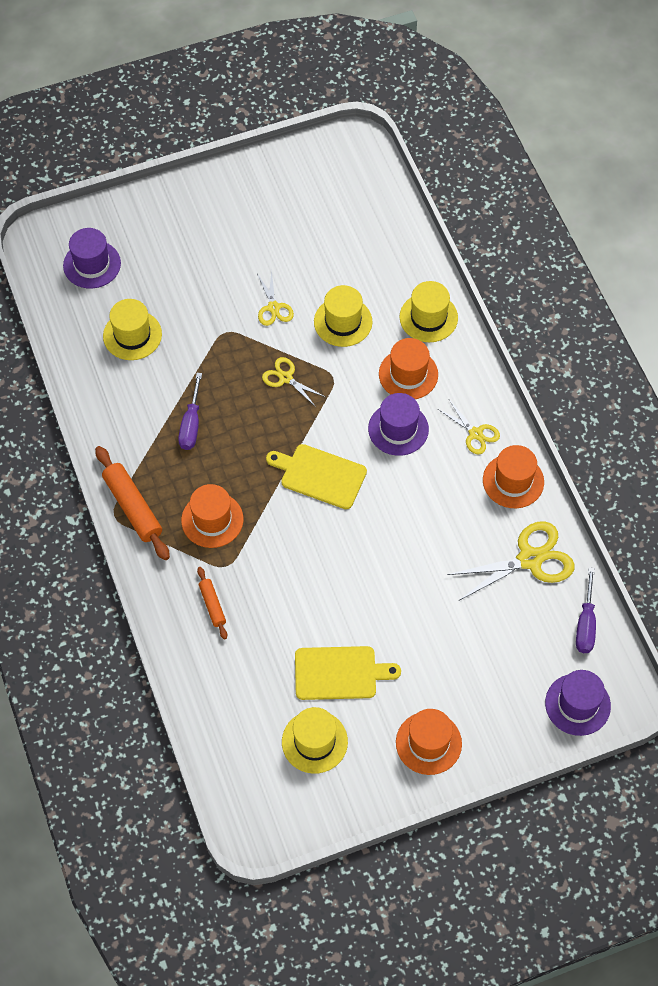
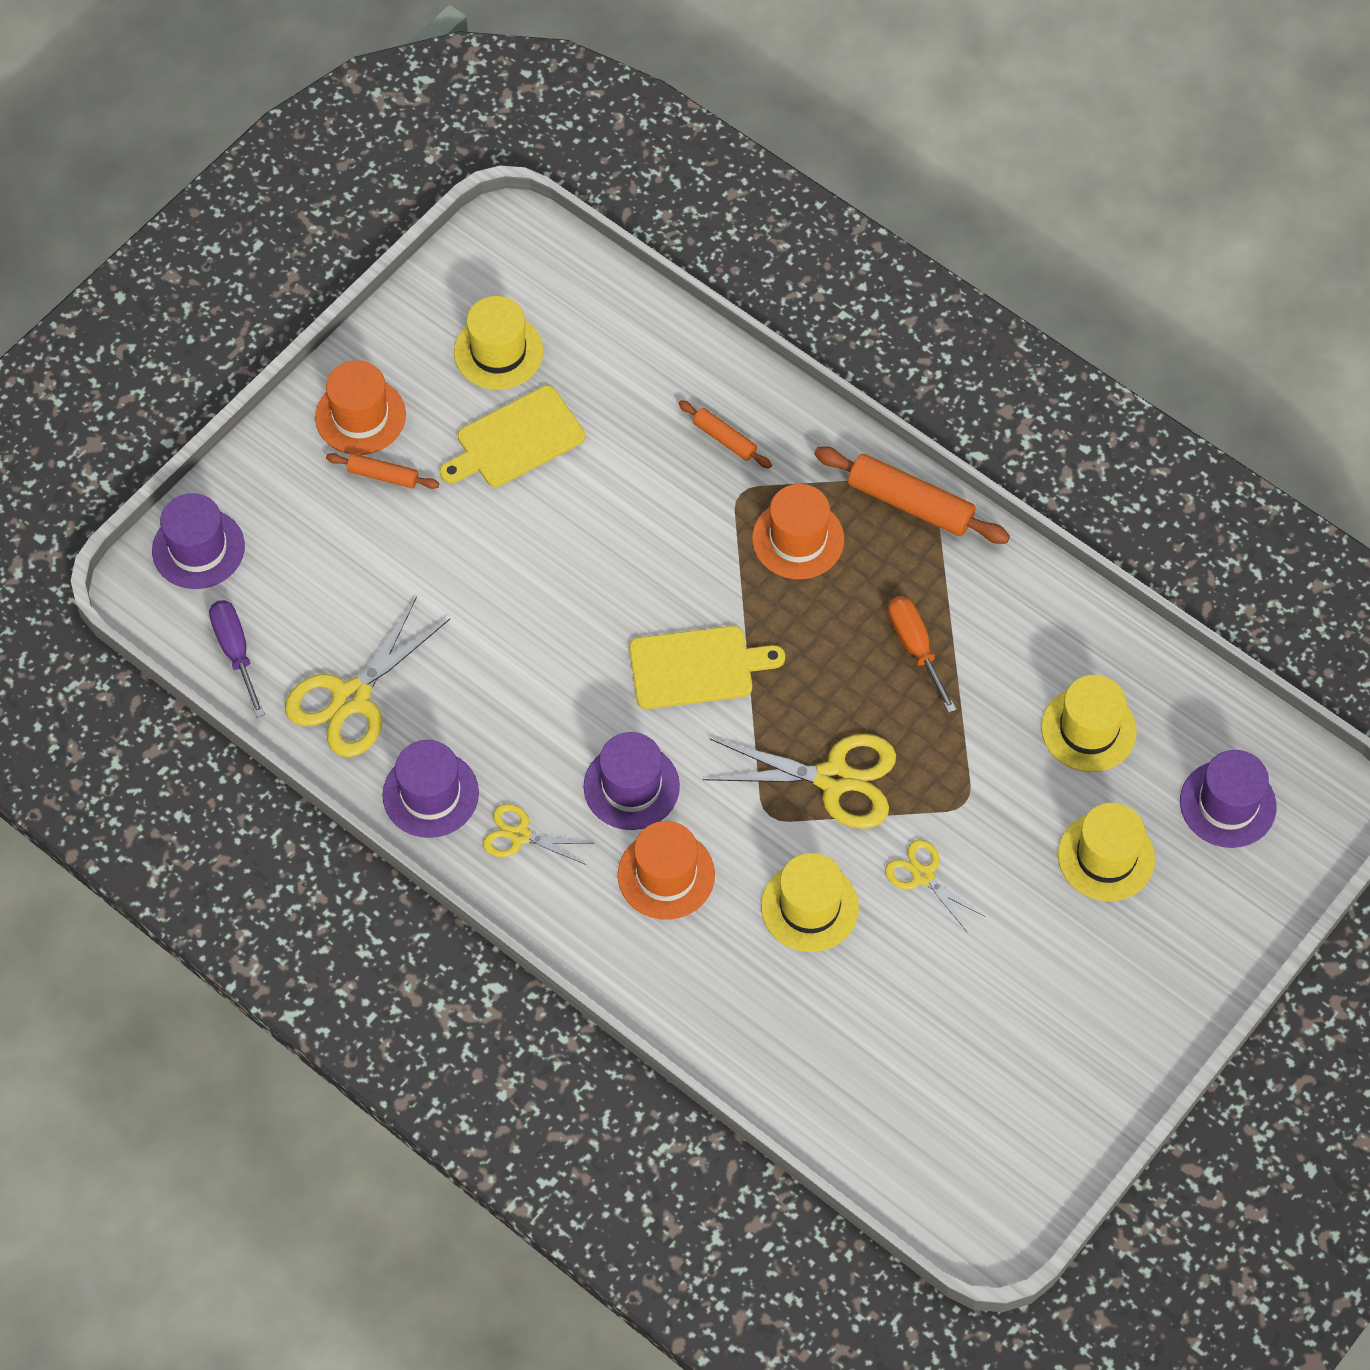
camera: 150 degrees right, 0 degrees up
purple screwdriver [178,373,202,450] -> orange screwdriver [888,596,957,713]
yellow scissors [262,357,325,407] -> yellow scissors [703,734,896,829], size x1.78
yellow hat [399,281,458,342] -> yellow hat moved to [1058,803,1155,901]
orange hat [483,445,544,508] -> purple hat [383,740,479,838]
none -> orange rolling pin [326,453,439,489]

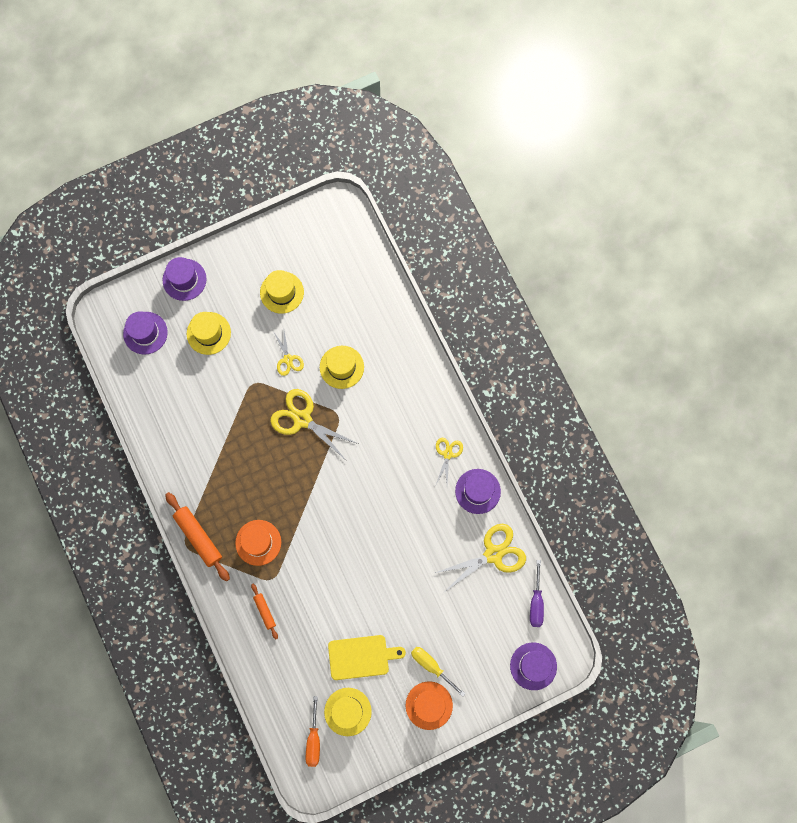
camera: 155 degrees left, 15 degrees up
orange rolling pin [326,453,439,489] -> yellow screwdriver [411,647,466,697]
yellow scissors [483,804,592,865] -> yellow scissors turned 120 degrees counterclockwise [436,438,463,484]
purple hat [584,732,680,830] -> purple hat moved to [163,257,207,301]
orange hat [618,821,715,920] -> none
yellow cutting board [629,626,785,709] -> none
orange screwdriver [888,596,957,713] -> orange screwdriver moved to [306,696,320,767]
yellow hat [1041,675,1137,772] -> yellow hat moved to [260,270,304,314]

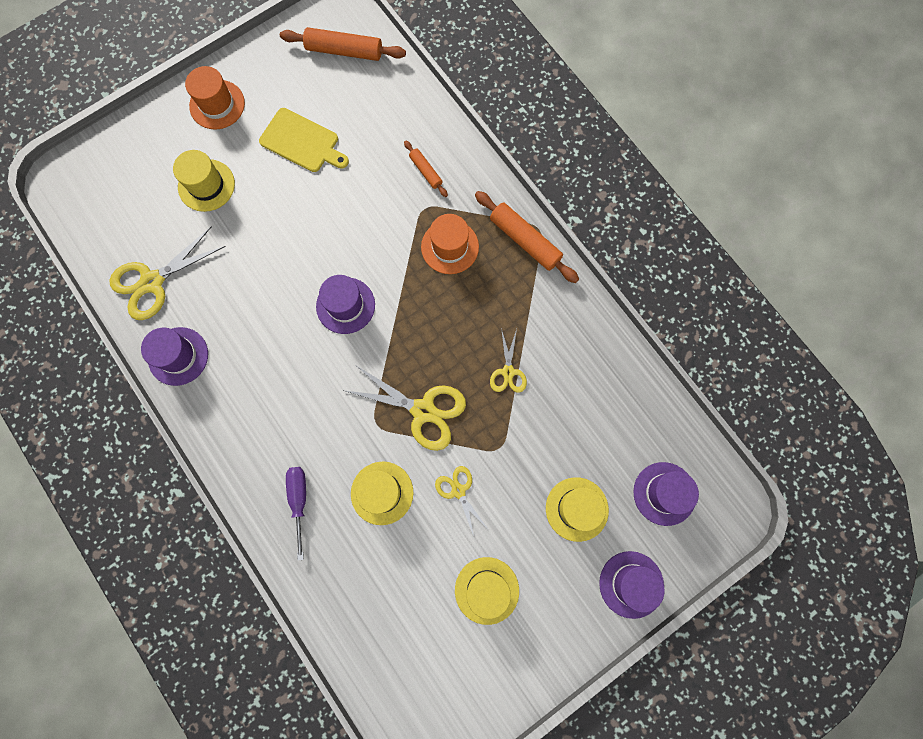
camera: 170 degrees right, 0 degrees up
orange screwdriver [306,696,320,767] -> orange rolling pin [280,27,406,61]
yellow hat [324,688,372,736] -> yellow hat moved to [173,150,235,212]
yellow cutting board [328,635,406,680] -> yellow cutting board turned 135 degrees counterclockwise [259,108,349,172]
yellow screwdriver [411,647,466,697] -> none
yellow scissors [436,438,463,484] -> yellow scissors moved to [490,328,527,393]
purple hat [510,643,557,690] -> purple hat moved to [316,275,375,334]
purple screwdriver [530,560,544,627] -> purple screwdriver moved to [286,467,306,561]

